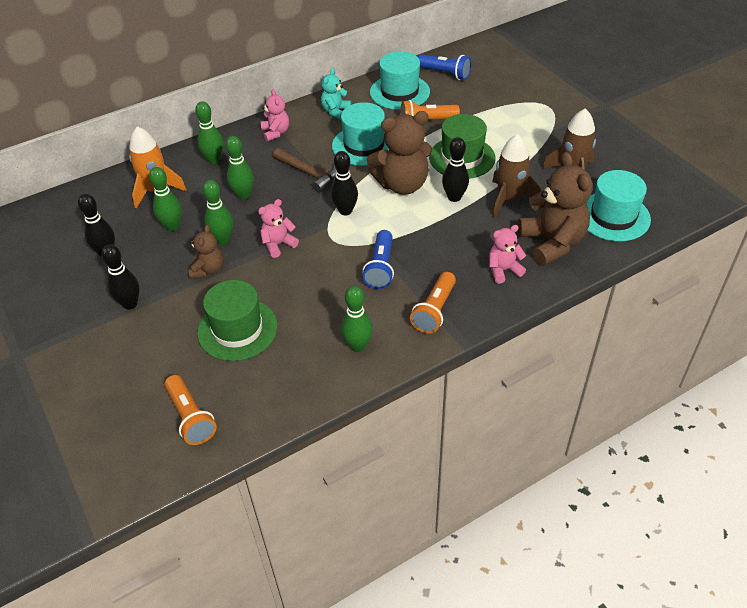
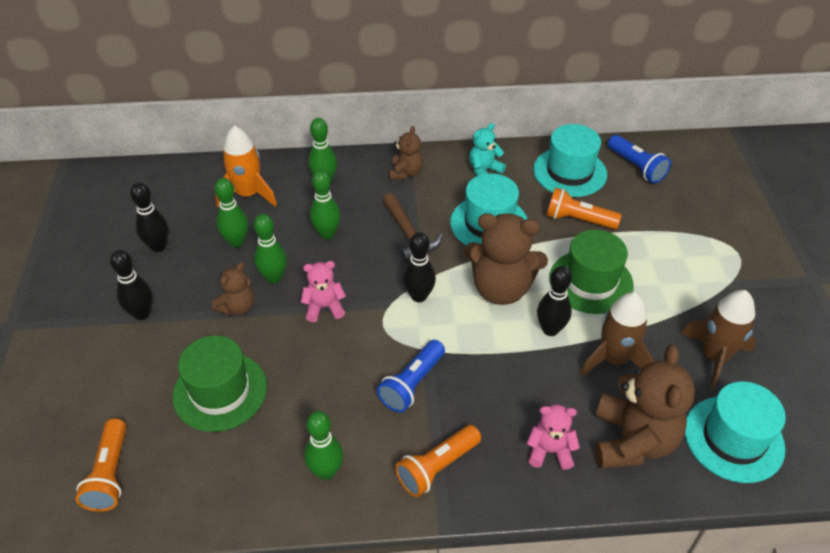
camera: 25 degrees right, 0 degrees up
pink teddy bear [261,89,289,141] -> brown teddy bear [389,126,423,180]

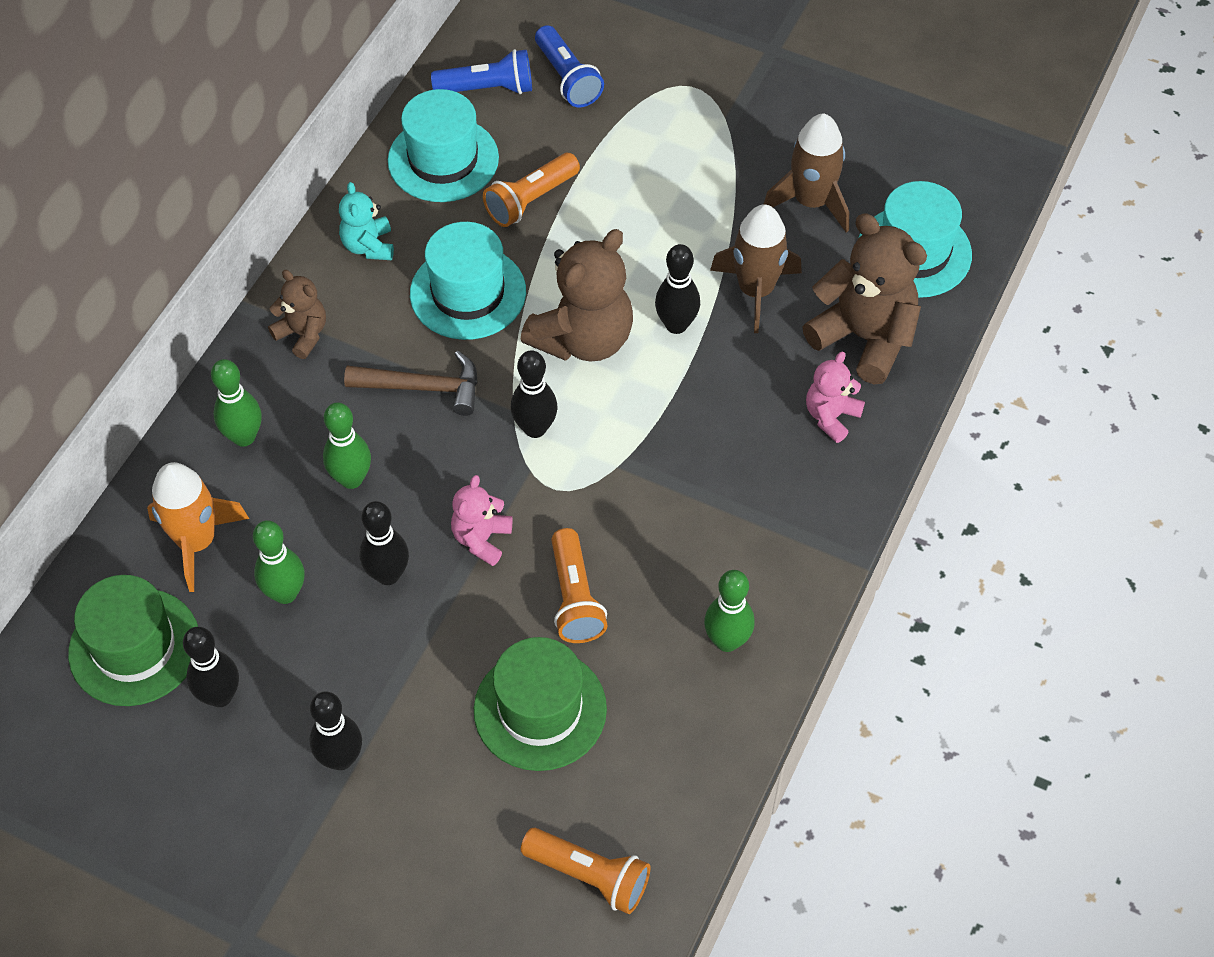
camera: 60 degrees left, 10 degrees up
brown teddy bear [212,262,254,316] -> none
green bowling pin [254,214,287,284] -> black bowling pin [359,501,409,585]
blue flashlight [377,340,445,413] -> blue flashlight moved to [535,25,604,108]
orange flashlight [395,425,481,497] -> orange flashlight moved to [551,528,608,643]
green hat [549,230,634,314] -> green hat moved to [68,575,198,706]

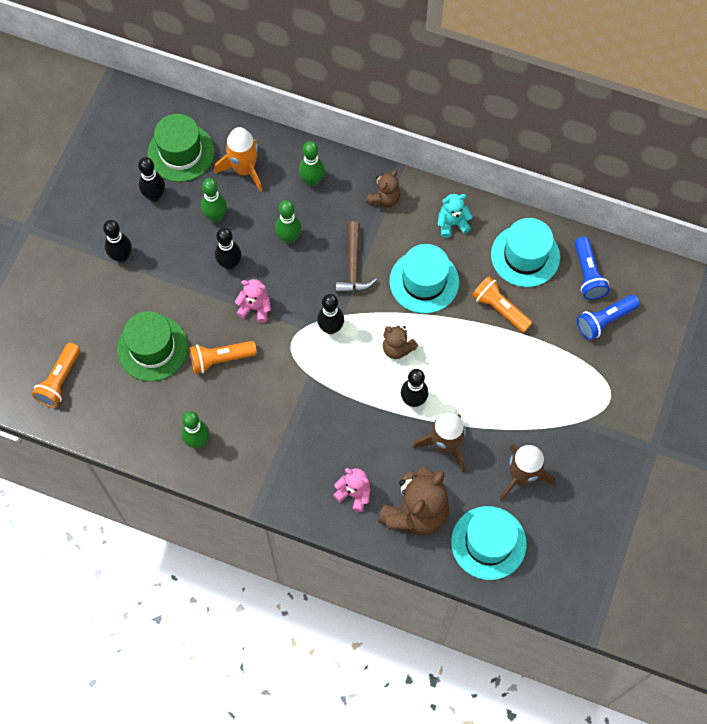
camera: 85 degrees right, 10 degrees up
brown teddy bear [520,229,633,362] -> brown teddy bear [383,326,418,359], size x0.54

